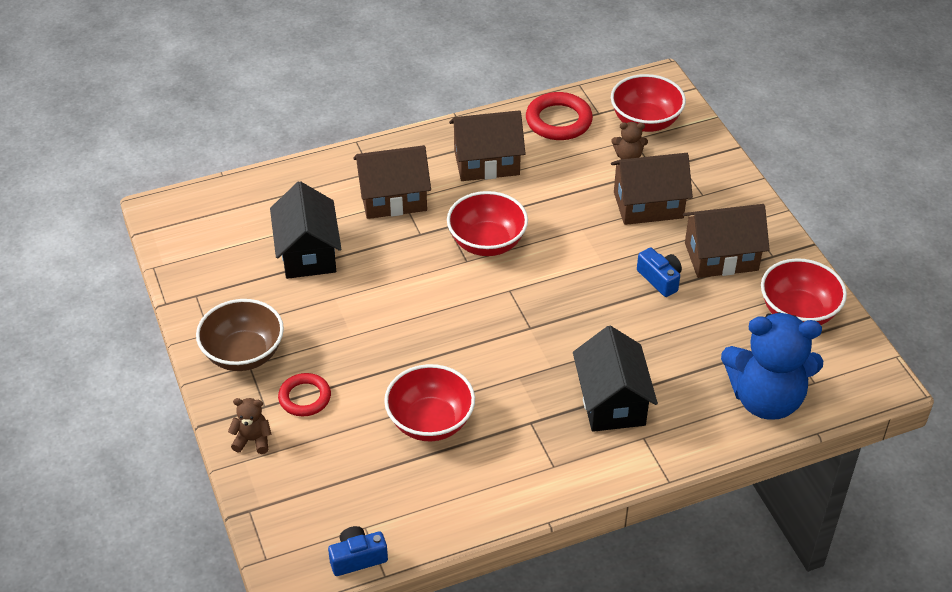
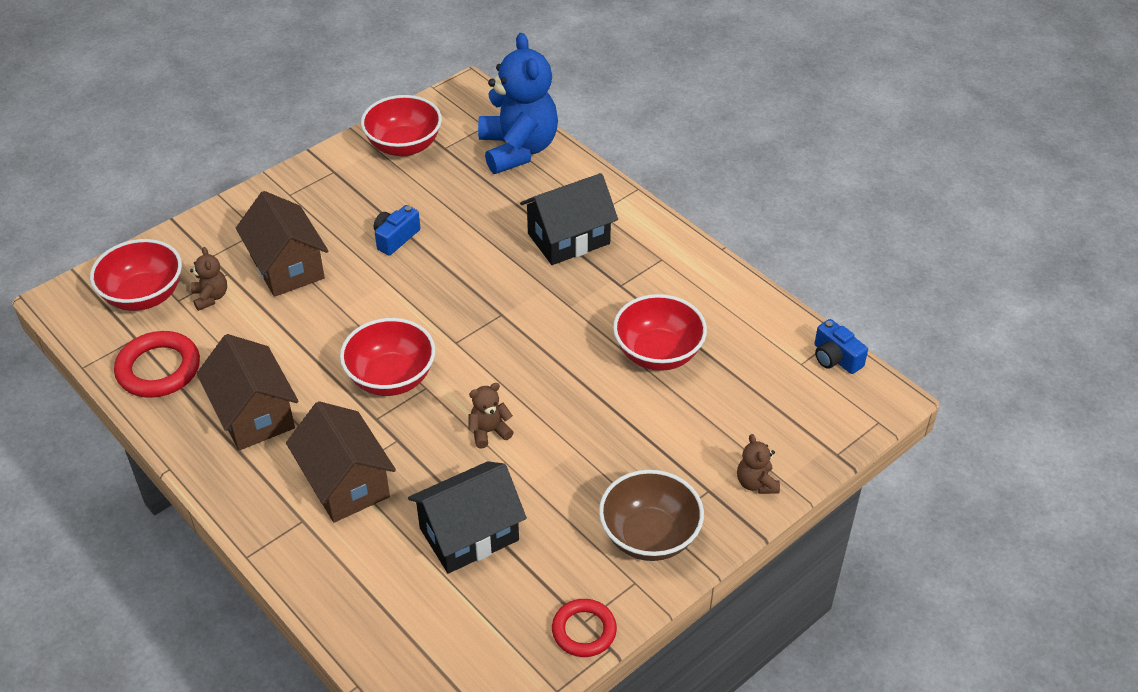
camera: 110 degrees left, 0 degrees up
red ring [278,373,331,416] -> red ring moved to [552,599,617,657]
brown house [683,204,770,278] -> none
none -> brown teddy bear [469,383,514,449]

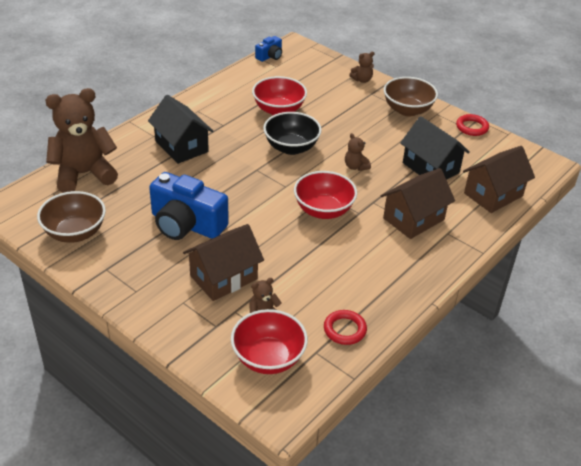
camera: 100 degrees left, 5 degrees down
red ring [114,331,200,398] -> red ring [324,310,367,345], size x0.66
brown house [196,334,299,451] -> brown house moved to [463,146,535,213]
red bowl [361,95,442,156] -> brown bowl [37,191,106,243]
blue camera [374,205,420,255] -> blue camera [149,172,229,240], size x2.05
blue teddy bear [478,33,558,174] -> brown teddy bear [45,88,118,193]
none -> black bowl [263,112,322,155]

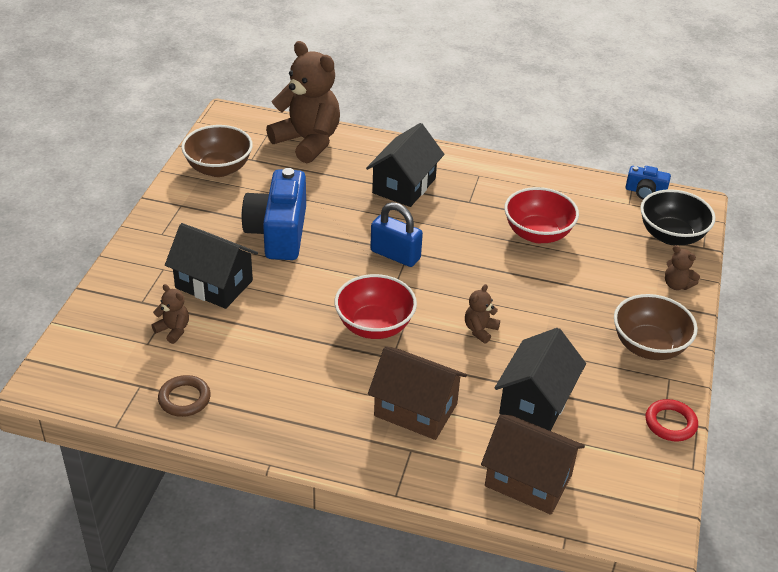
camera: 65 degrees right, 0 degrees up
brown house [183,224,264,301] -> black house [165,223,258,309]
red bowl [231,309,308,374] -> none
black bowl [263,112,322,155] -> black bowl moved to [640,189,716,245]
red ring [324,310,367,345] -> brown ring [158,375,211,417]
none -> blue padlock [370,202,423,267]

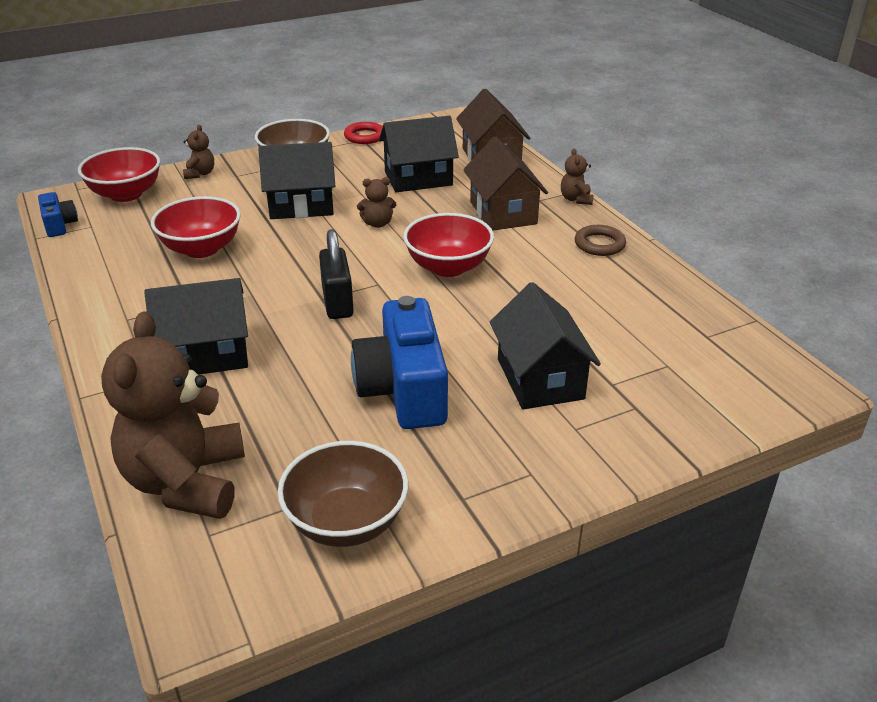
camera: 130 degrees left, 5 degrees down
brown teddy bear [151,284,189,344] -> brown teddy bear moved to [561,149,594,205]
brown ring [158,375,211,417] -> brown ring moved to [575,225,626,256]
blue camera [241,168,306,260] -> blue camera turned 120 degrees clockwise [351,296,448,429]
blue padlock [370,202,423,267] -> black padlock [319,229,354,319]
black bowl [640,189,716,245] -> red bowl [78,147,160,202]
none -> black house [258,142,335,219]

